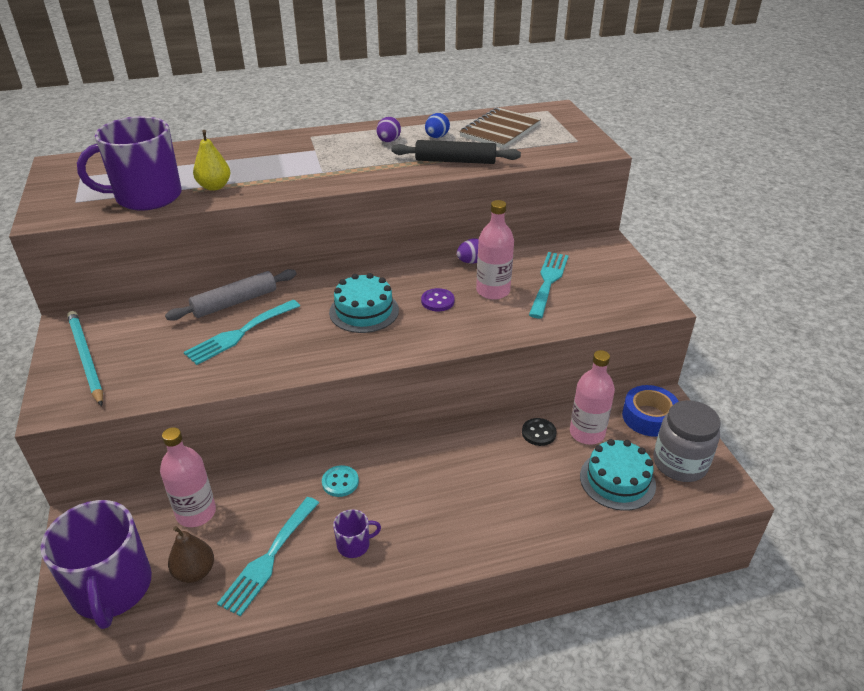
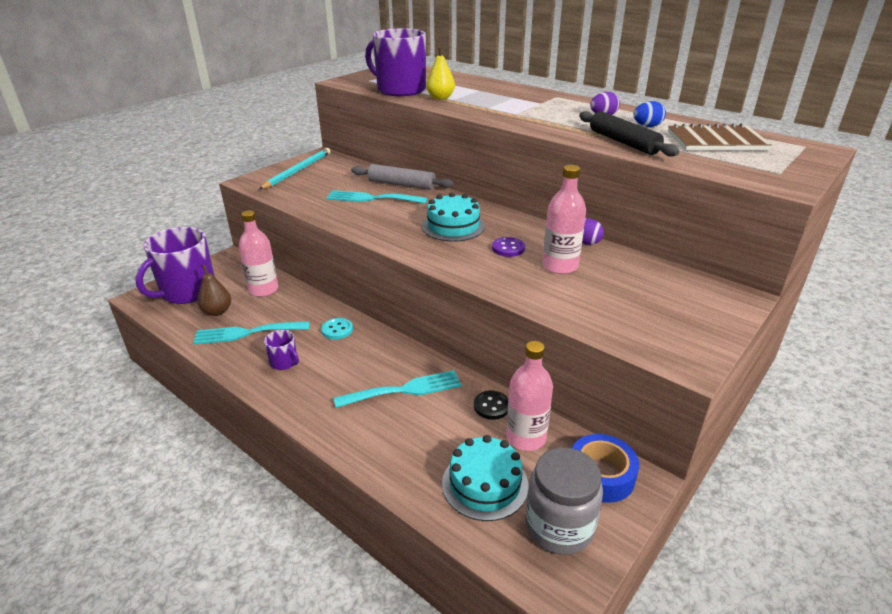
camera: 55 degrees right, 5 degrees down
turquoise fork [529,252,569,318] -> turquoise fork moved to [334,370,462,408]

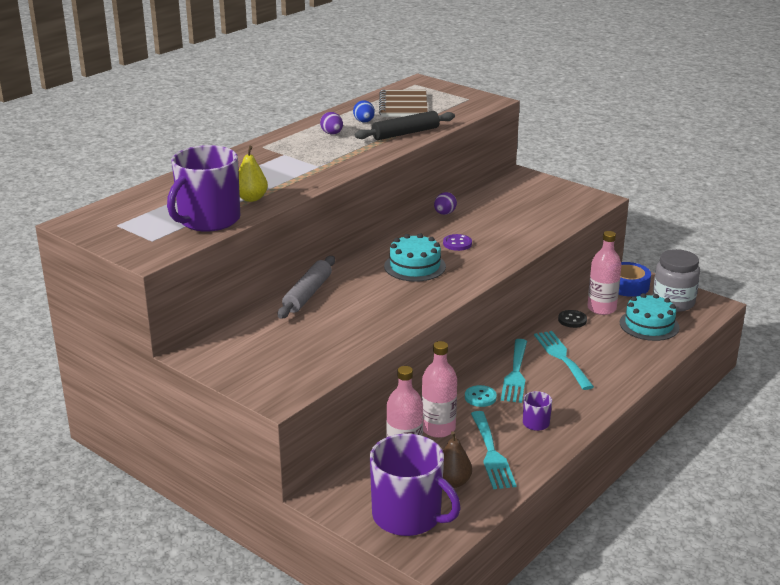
camera: 90 degrees left, 5 degrees down
turquoise pencil [259,148,331,190] -> none
turquoise fork [326,190,428,204] -> turquoise fork moved to [501,339,527,403]
pink bottle [543,165,586,274] -> pink bottle moved to [422,341,457,438]

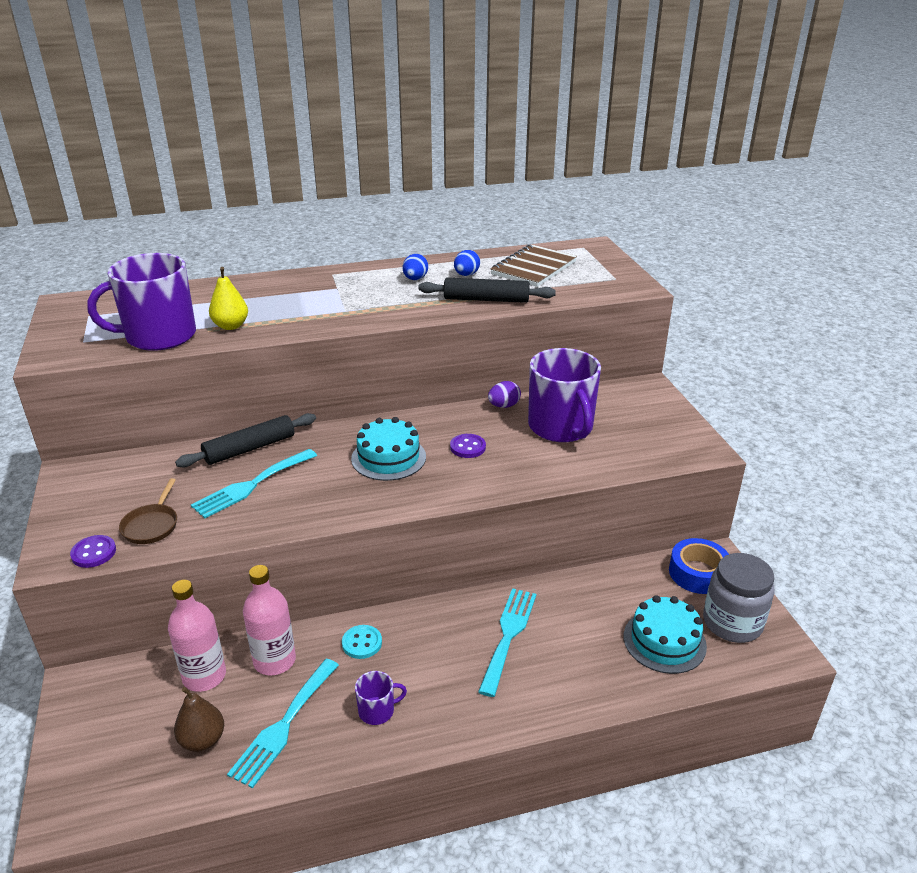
camera: 35 degrees right, 5 degrees up
grey rolling pin [278,256,335,319] -> black rolling pin [175,413,316,468]
purple egg [320,112,343,134] -> blue egg [403,254,428,280]
purple mug [370,434,461,536] -> purple mug moved to [528,348,601,442]
turquoise fork [501,339,527,403] -> turquoise fork moved to [191,449,317,519]
black button [558,310,587,328] -> none
pink bottle [587,231,622,315] -> none
none -> purple button [70,535,116,568]
none -> brown pan [119,478,177,544]

